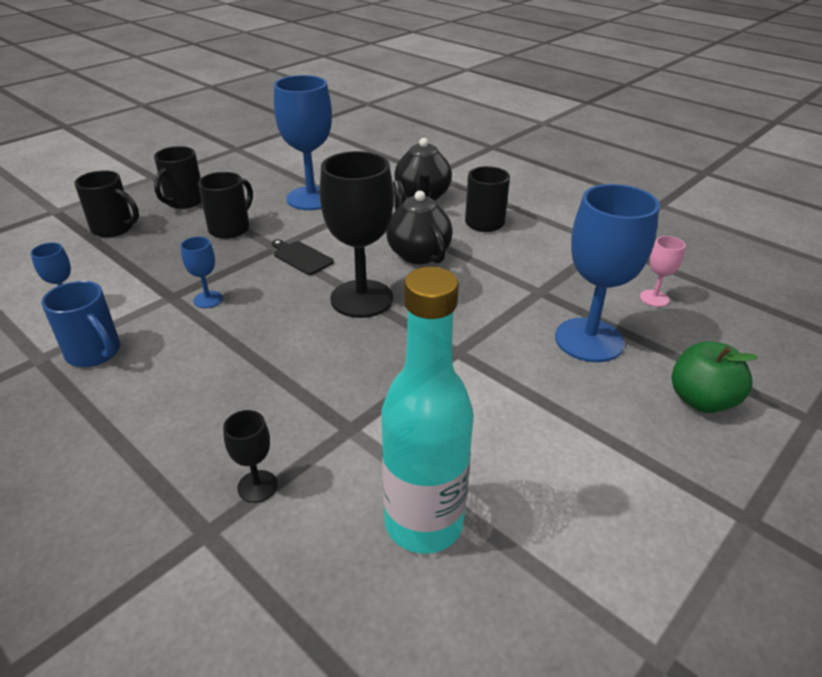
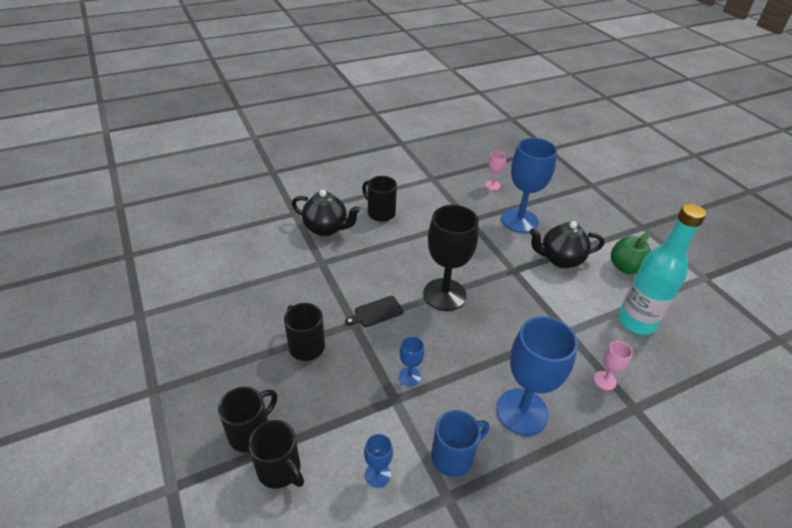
camera: 70 degrees left, 5 degrees up
black mug [154,146,202,209] -> black mug moved to [248,420,304,488]
black goblet [223,410,278,503] -> pink goblet [594,341,633,390]
blue goblet [274,75,332,210] -> blue goblet moved to [496,316,578,436]
black teapot [386,180,453,264] -> black teapot moved to [529,221,604,268]
green apple [672,341,758,413] -> green apple moved to [611,233,651,274]

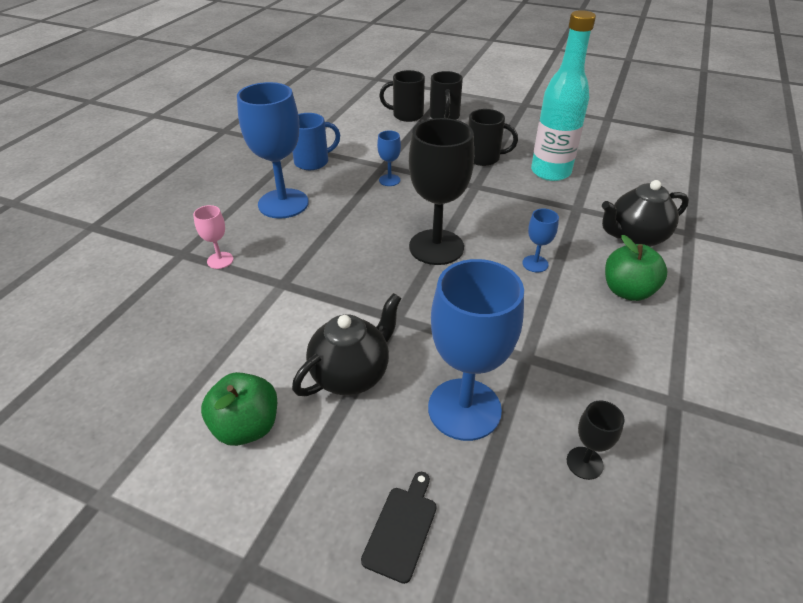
camera: 140 degrees right, 0 degrees up
black cutting board [345,296,404,327] -> black cutting board moved to [361,472,437,584]
black mug [362,176,397,221] -> green apple [605,235,667,301]
blue goblet [364,434,393,488] -> blue goblet moved to [522,208,559,272]
blue mug [431,410,489,477] -> blue mug turned 135 degrees counterclockwise [292,113,340,170]
pink goblet [485,151,506,190] -> black goblet [567,401,624,480]
turquoise bottle [618,204,706,335] -> turquoise bottle moved to [531,10,596,181]

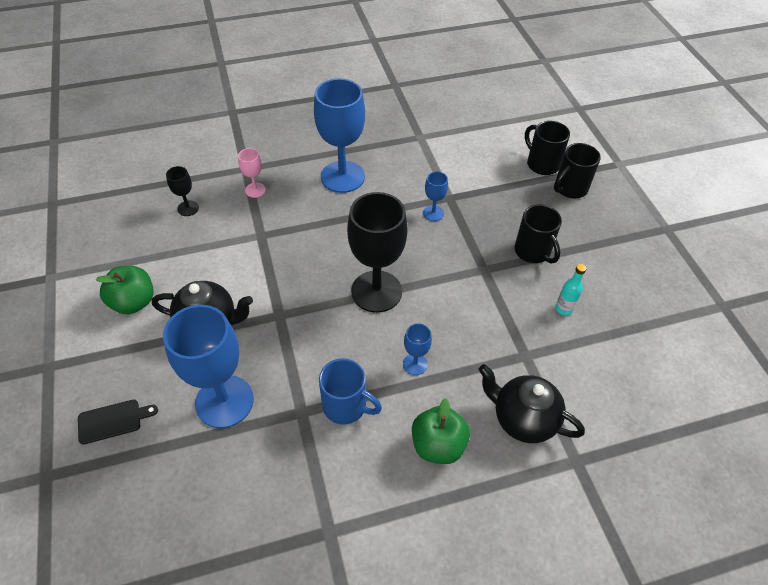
camera: 50 degrees right, 10 degrees up
blue mug [292,113,340,170] -> blue mug moved to [319,358,382,425]
turquoise bottle [531,10,596,181] -> turquoise bottle [555,264,586,315], size x0.41
black goblet [567,401,624,480] -> black goblet moved to [166,166,199,216]

